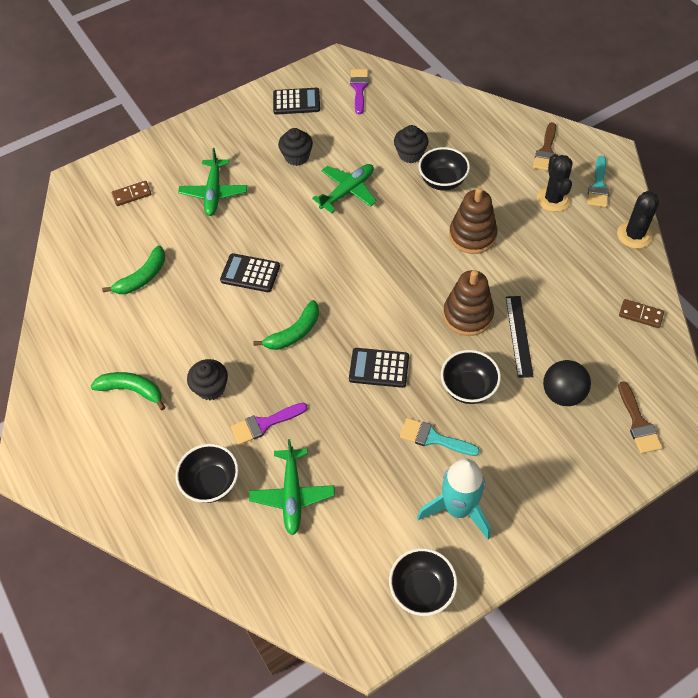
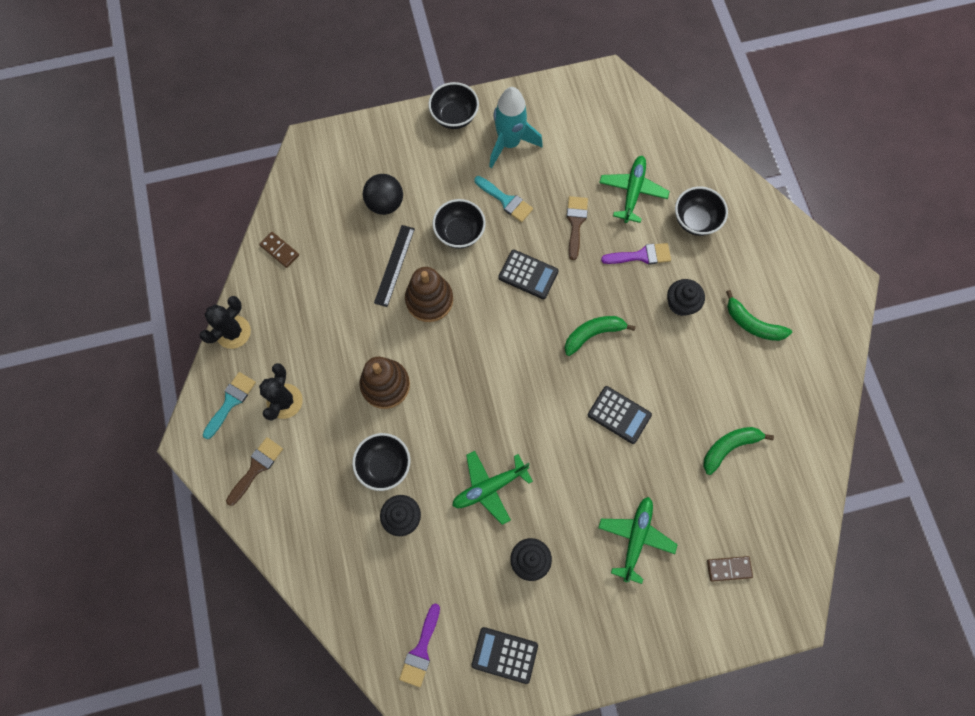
camera: 165 degrees left, 15 degrees up
black bowl [389,548,457,616] -> black bowl moved to [428,82,479,129]
brown brush [618,381,663,454] -> brown brush moved to [567,196,588,260]

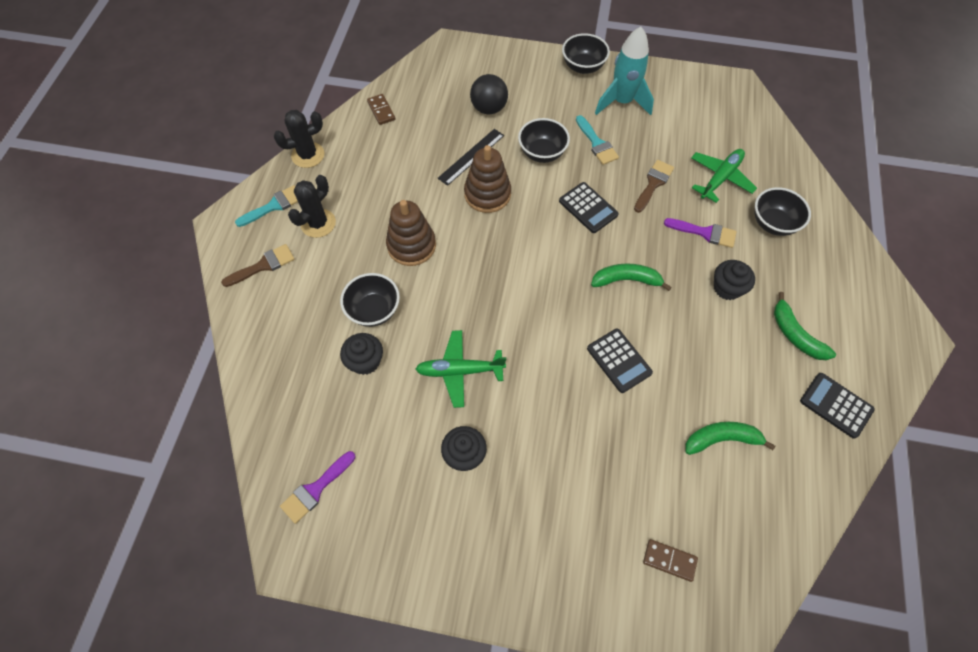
camera: 25 degrees right, 10 degrees down
black calculator [471,627,538,684] -> black calculator moved to [800,373,875,439]
green plane [598,497,678,584] -> none

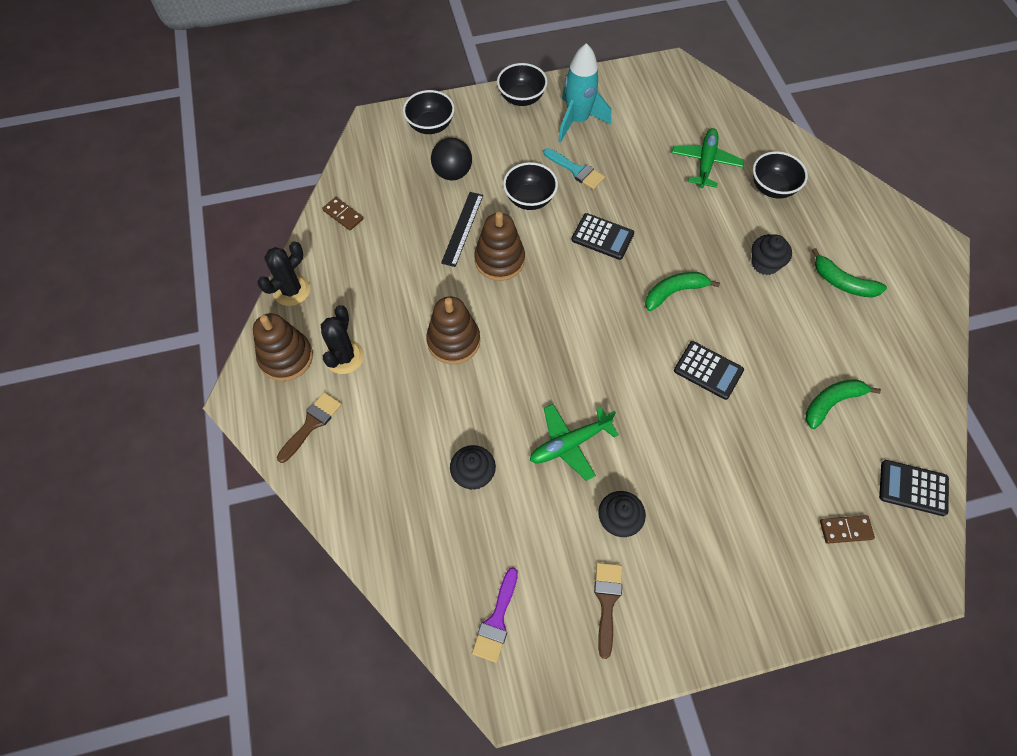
camera: 25 degrees left, 0 degrees up
turquoise brush [235,185,298,227] -> brown stacking toy [253,313,313,381]
black bowl [340,273,400,327] -> black bowl moved to [403,90,455,134]
brown brush [634,160,674,213] -> brown brush moved to [594,562,622,659]
purple brush [664,218,737,248] -> none
black calculator [800,373,875,439] -> black calculator moved to [879,460,949,516]

